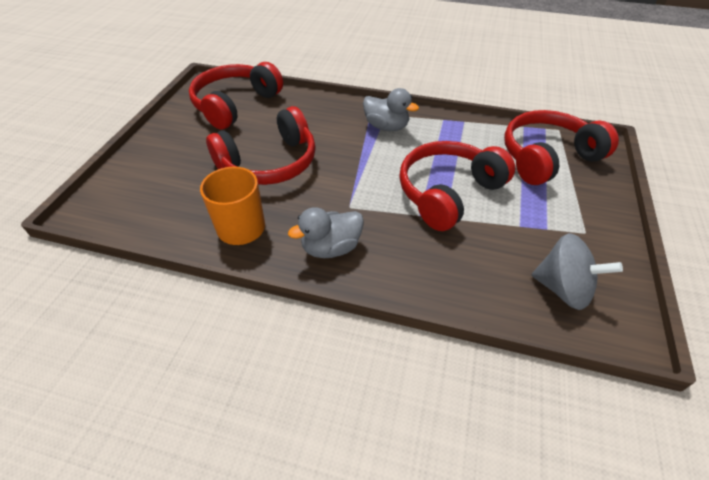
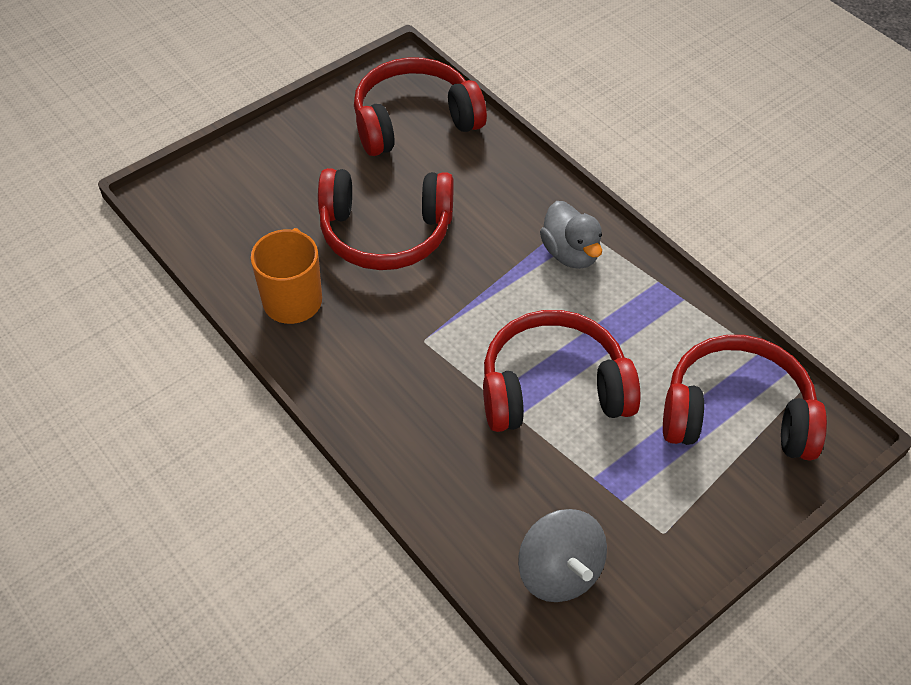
camera: 35 degrees right, 5 degrees up
grey duck [288,207,364,258] -> none

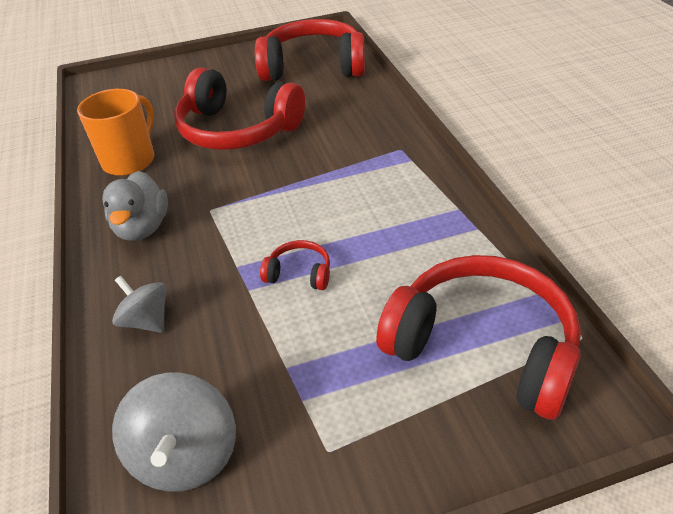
camera: 25 degrees right, 10 degrees down
red headphones [483,310,641,432] -> red headphones [260,240,330,290], size x0.42
grey duck [540,201,602,269] -> grey duck moved to [102,171,168,241]
none -> grey spinning top [112,276,166,333]

